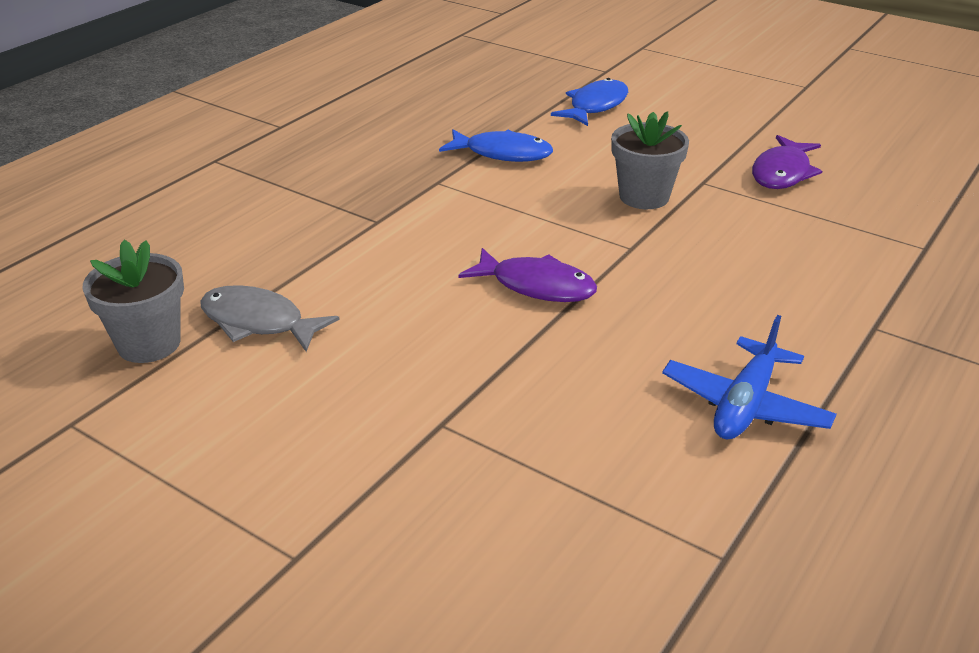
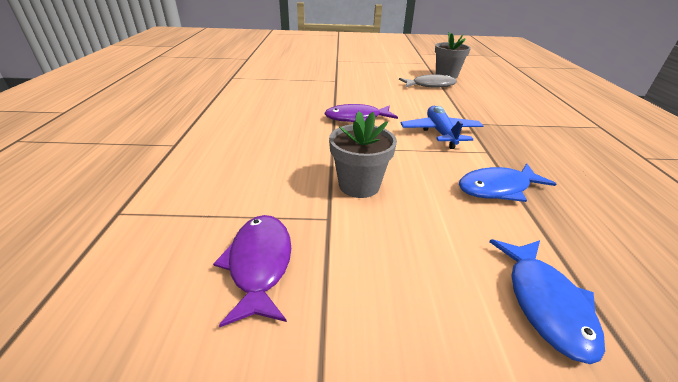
camera: 145 degrees right, 0 degrees up
blue plane [662,315,836,440] -> blue plane moved to [401,106,483,149]

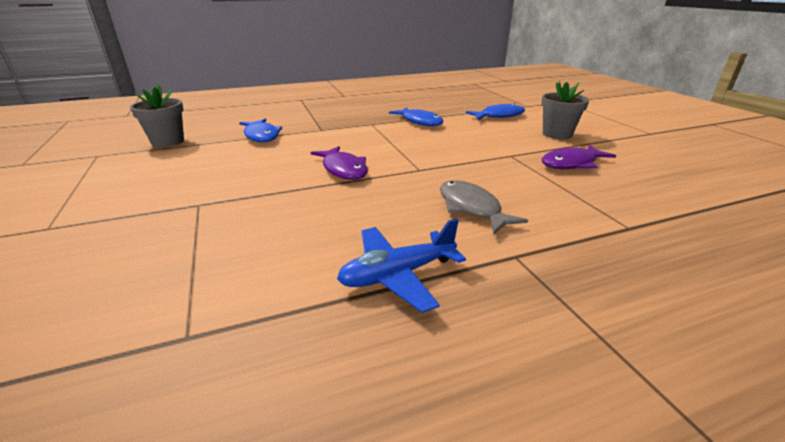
camera: 110 degrees left, 5 degrees down
grey flower pot [329,111,397,198] -> grey flower pot moved to [541,81,589,139]
grey fish [399,74,457,88] -> grey fish moved to [440,180,528,234]
blue plane [401,106,483,149] -> blue plane moved to [337,219,466,313]
none -> blue fish [239,119,282,142]

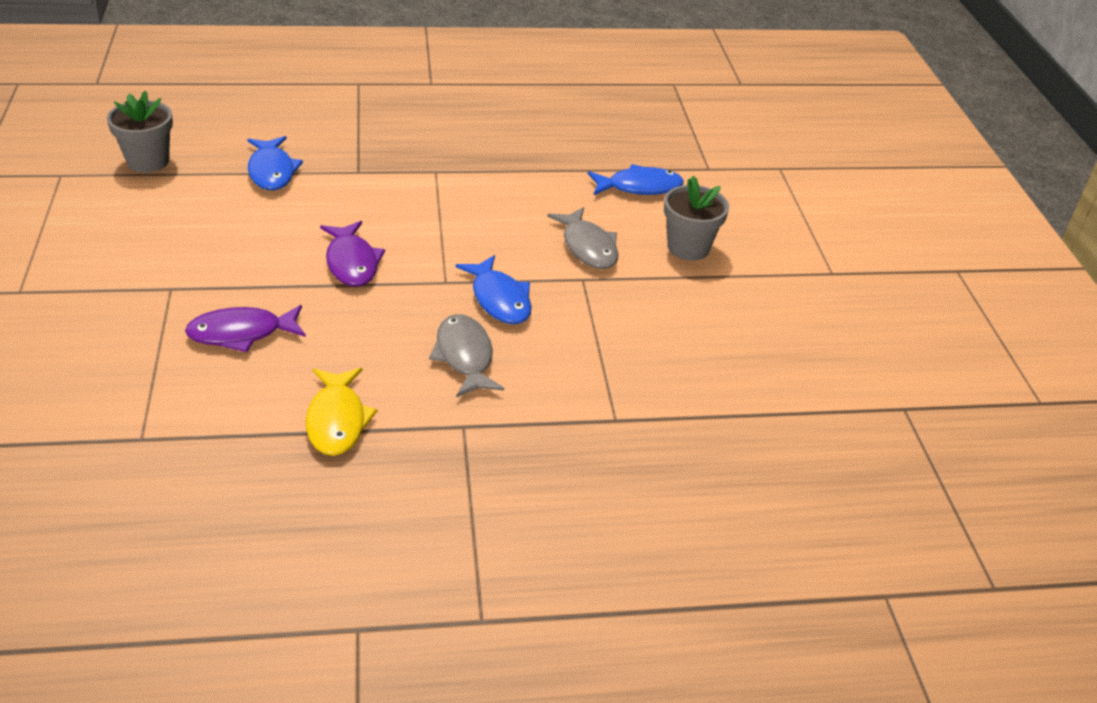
camera: 10 degrees right, 10 degrees up
blue plane [337,219,466,313] -> yellow fish [306,368,378,456]
blue fish [389,107,443,126] -> blue fish moved to [455,255,532,324]
purple fish [542,145,616,169] -> purple fish moved to [185,305,306,352]
none -> grey fish [547,207,619,269]

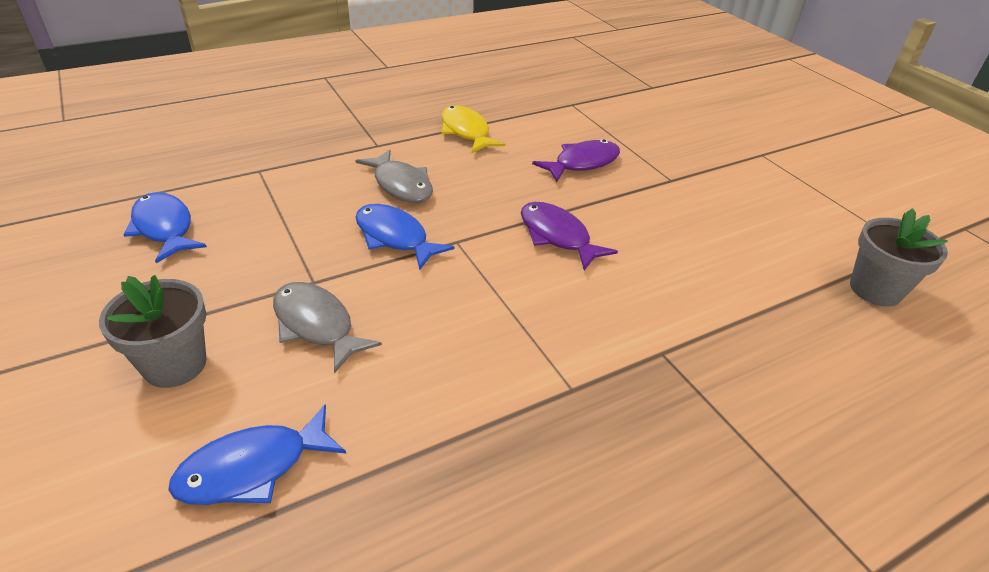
camera: 160 degrees right, 0 degrees up
blue fish [247,136,303,190] -> blue fish moved to [123,192,207,263]

